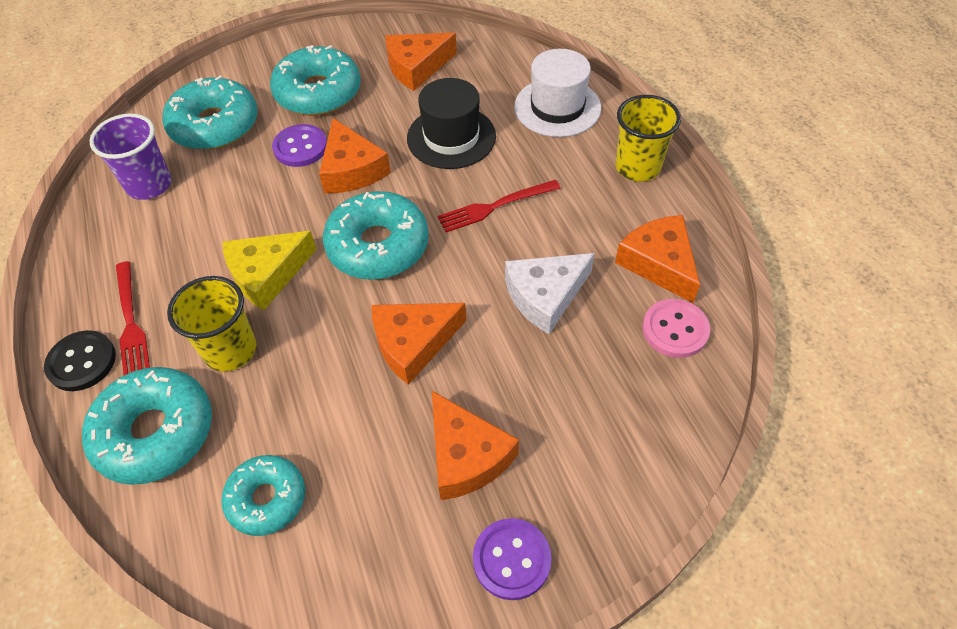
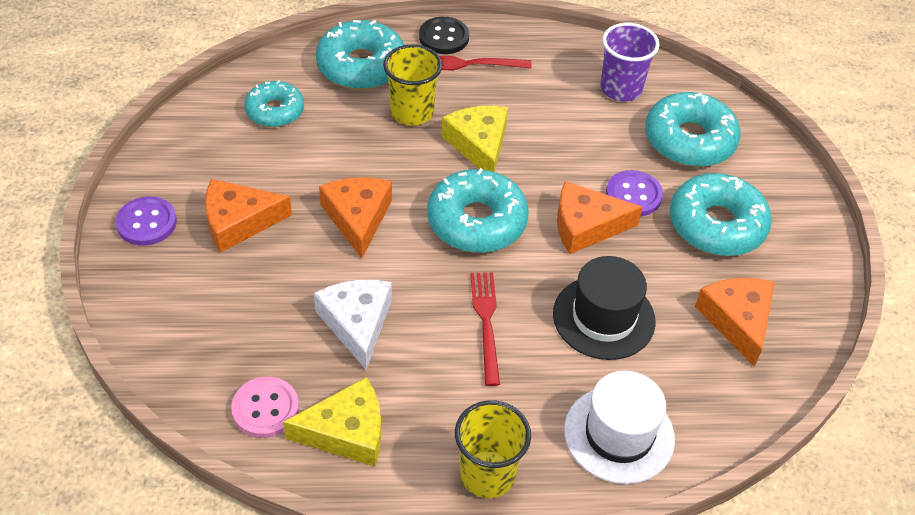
camera: 105 degrees right, 5 degrees down
orange cheese [615,215,700,303] -> yellow cheese [283,377,381,466]

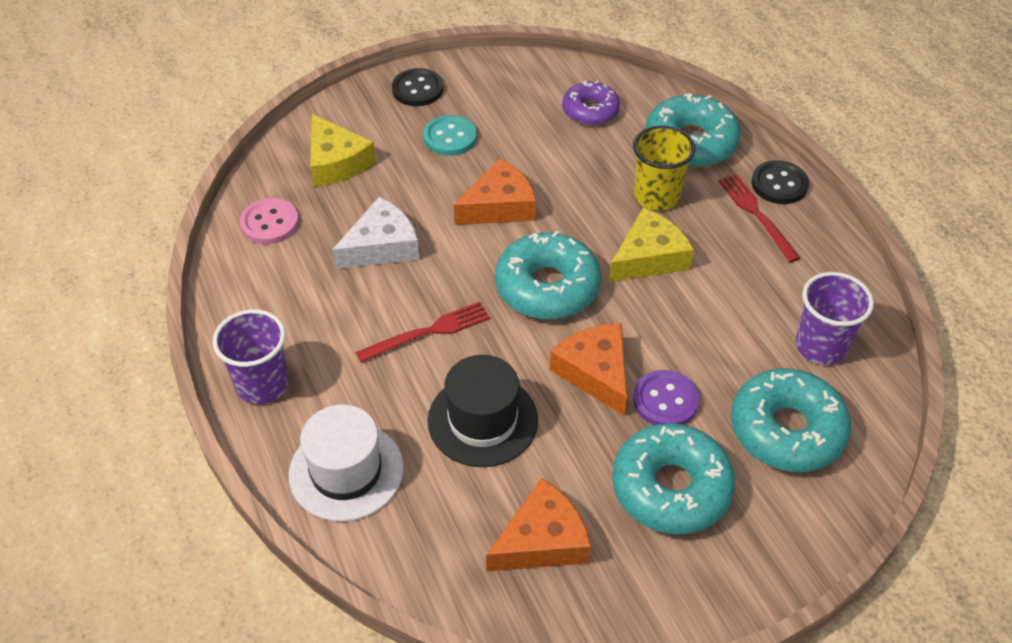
camera: 70 degrees right, 0 degrees up
purple button [116,196,177,246] -> black button [392,68,444,106]
orange cheese [205,179,292,253] -> turquoise button [423,115,477,156]
turquoise donut [244,80,304,127] -> purple donut [562,81,620,126]
yellow cheese [283,377,381,466] -> yellow cheese moved to [310,114,376,187]
yellow cup [455,400,531,498] -> purple cup [213,309,289,404]

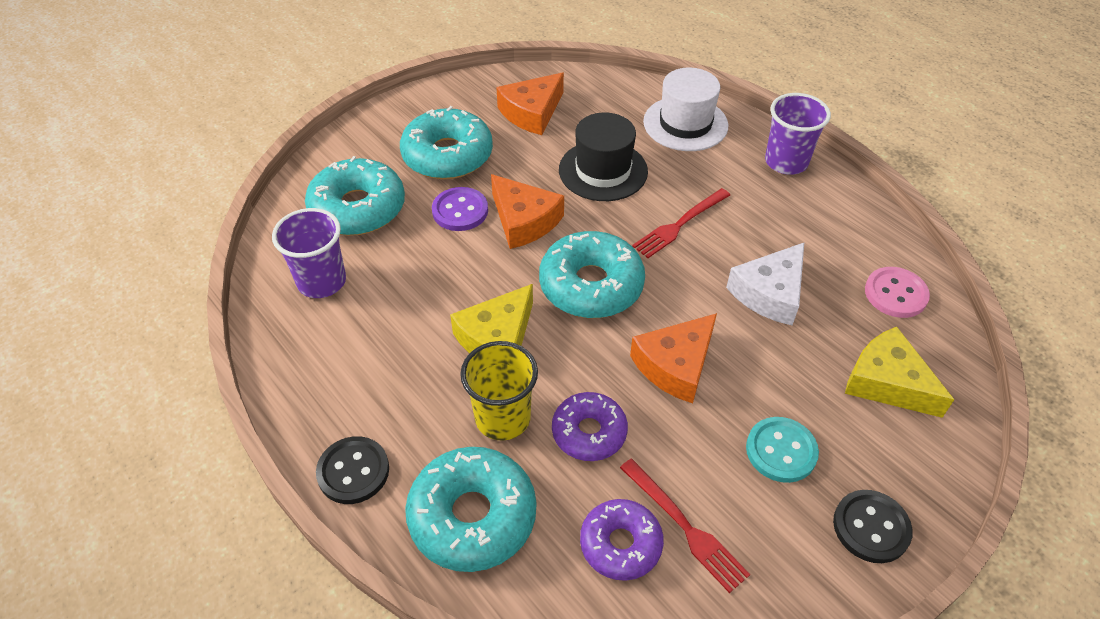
camera: 165 degrees right, 0 degrees up
red fork [718,174,800,263] -> red fork moved to [620,459,750,593]
none -> purple donut [552,392,628,461]

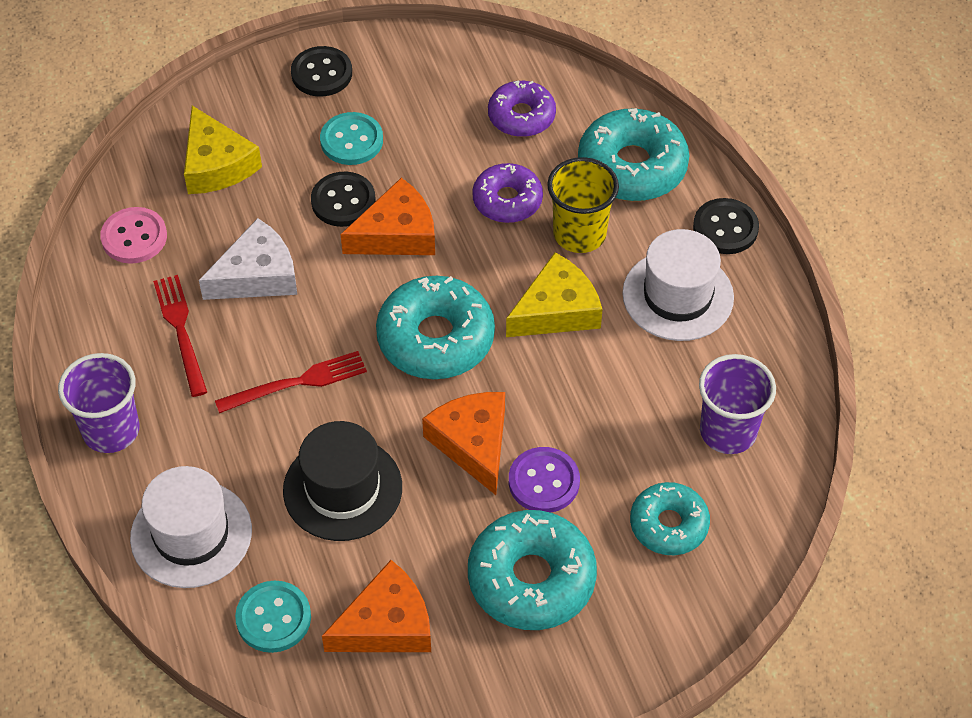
camera: 160 degrees left, 5 degrees up
turquoise donut [305,156,405,236] -> turquoise donut [630,482,710,555], size x0.63
red fork [620,459,750,593] -> red fork moved to [153,275,207,397]
none -> turquoise button [235,581,311,653]
none -> black button [311,172,376,227]
none -> white hat [622,229,734,341]

